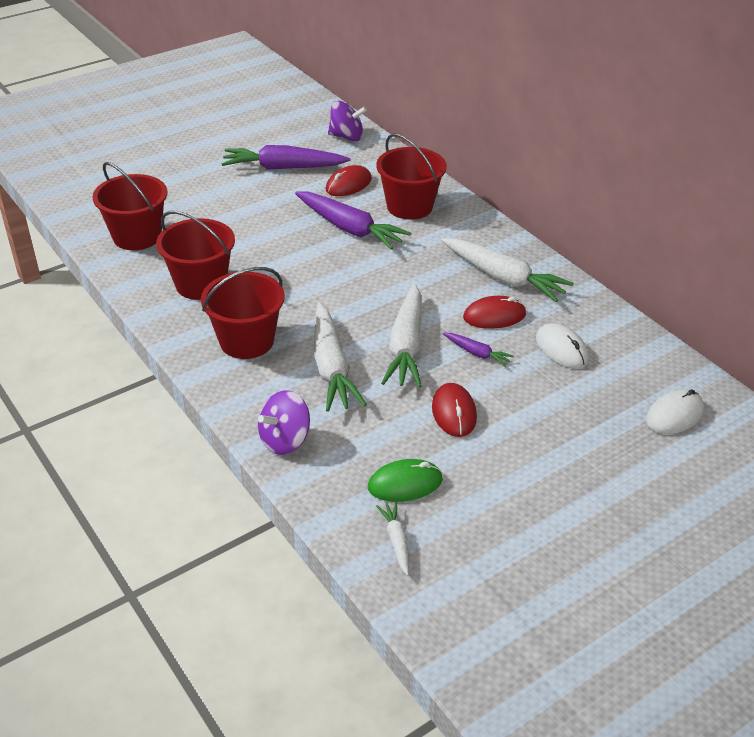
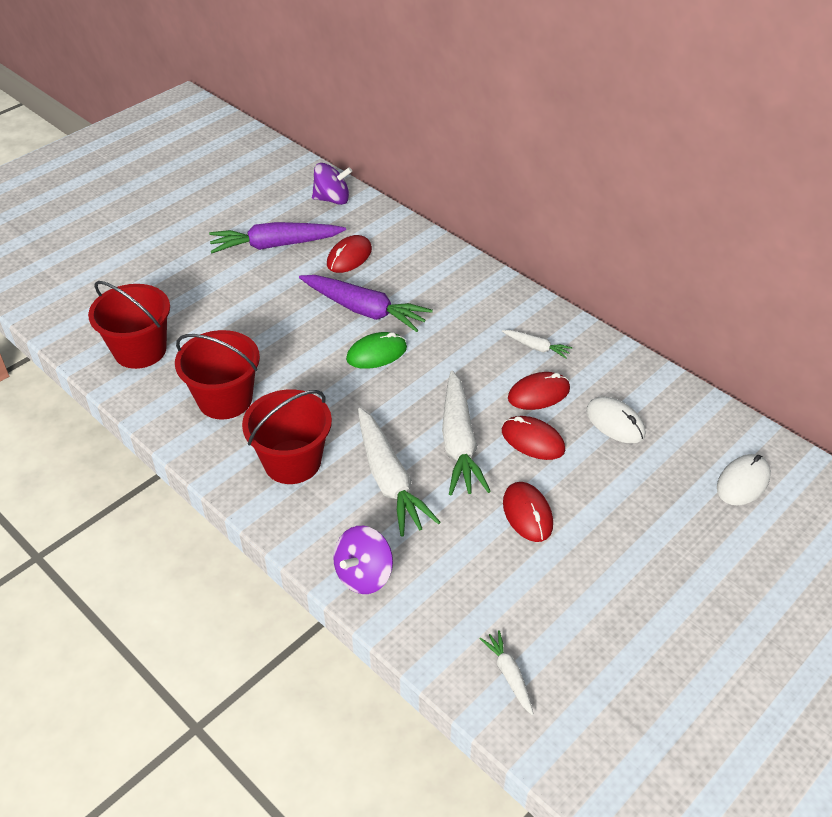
camera: 10 degrees left, 5 degrees up
green mouse [368,459,443,502] -> green mouse moved to [346,332,407,369]
red bucket [376,133,447,220] -> none
white carrot [441,238,574,302] -> white carrot [502,330,572,359], size x0.48
purple carrot [443,333,514,367] -> red mouse [502,416,565,460]

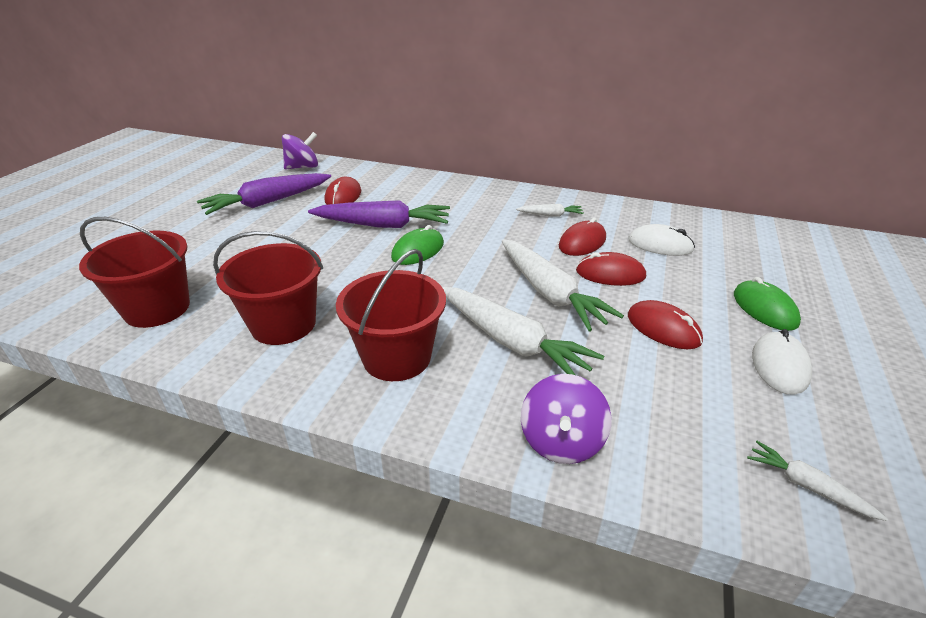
camera: 25 degrees left, 10 degrees down
white mouse [717,454,771,506] -> white mouse moved to [752,329,812,395]
none -> green mouse [734,277,801,331]

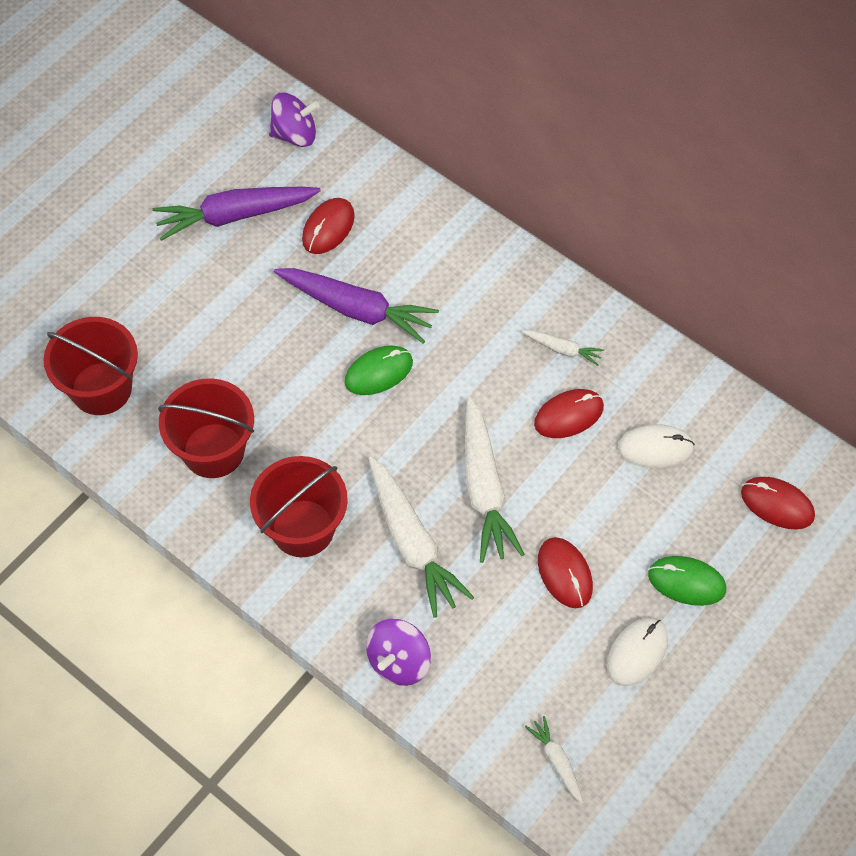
camera: 20 degrees right, 25 degrees up
red mouse [576,252,646,286] -> red mouse moved to [741,477,815,529]
white mouse [628,224,695,256] -> white mouse turned 45 degrees counterclockwise [618,424,695,468]
green mouse [734,277,801,331] -> green mouse turned 75 degrees counterclockwise [648,556,726,606]

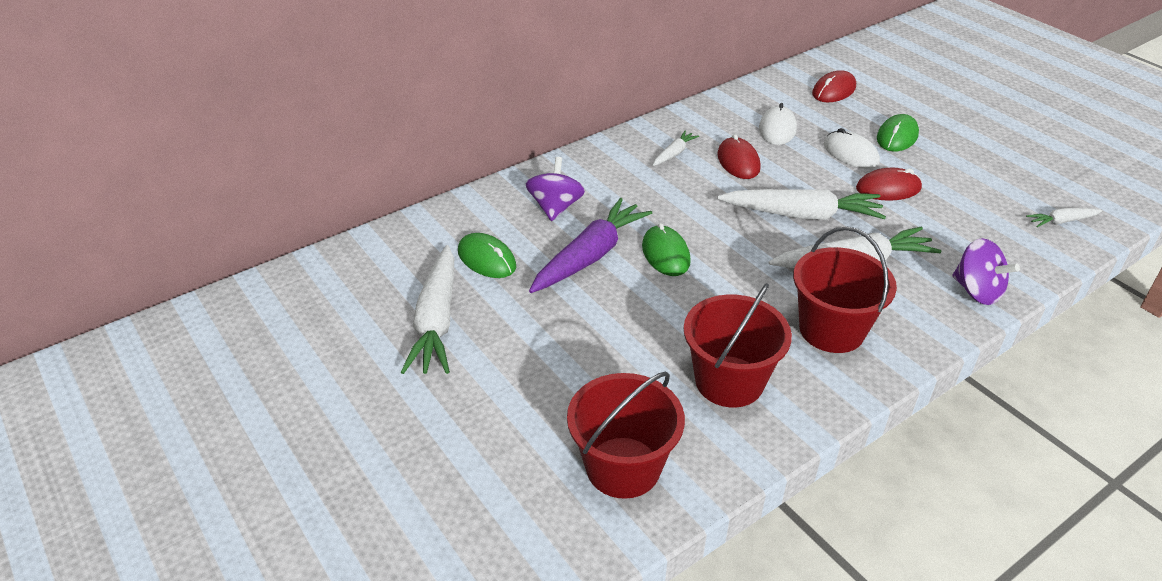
camera: 75 degrees left, 20 degrees down
purple carrot [153,187,321,241] -> white carrot [401,245,454,374]
purple spinning top [269,93,319,147] -> purple spinning top moved to [526,157,585,221]
red mouse [302,198,355,254] -> green mouse [458,233,516,278]
white mouse [607,618,668,686] -> white mouse moved to [824,128,880,169]

